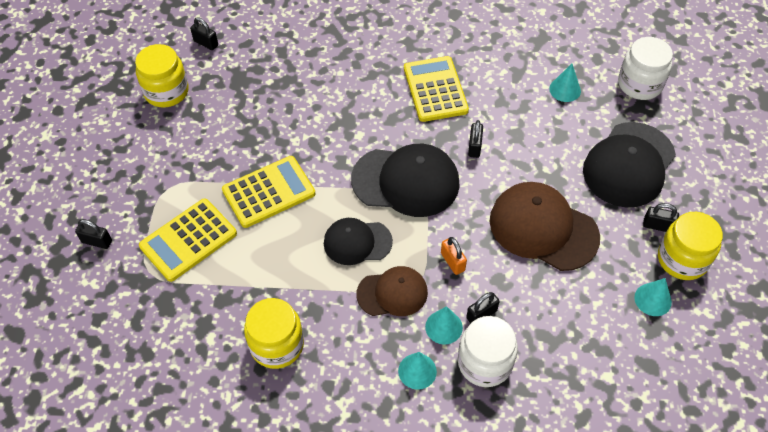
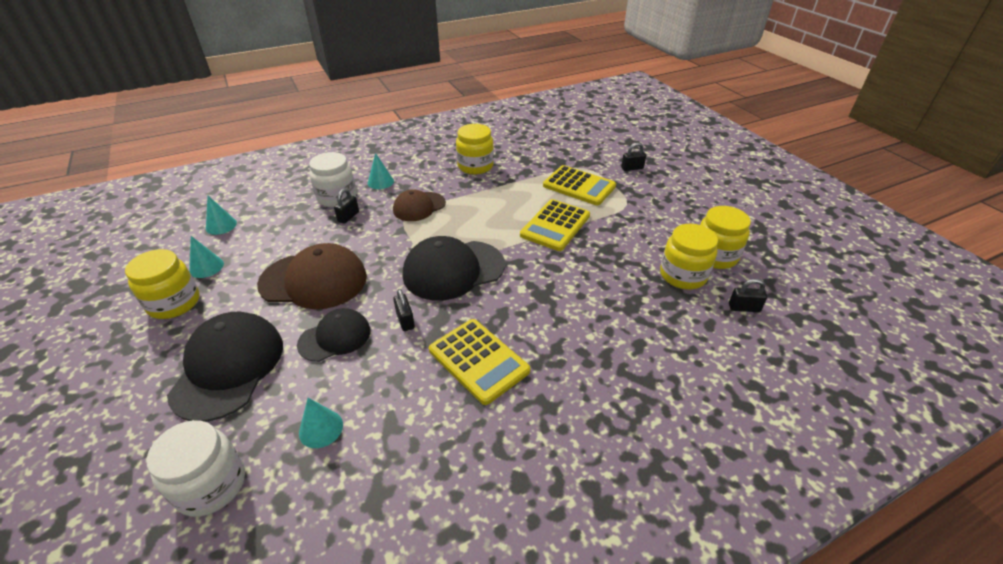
camera: 150 degrees right, 15 degrees down
yellow calculator [139,199,237,282] -> yellow calculator turned 105 degrees clockwise [543,165,616,205]
black cap [324,218,393,265] -> black cap moved to [297,308,370,362]
turquoise cone [425,306,463,345] -> turquoise cone moved to [206,196,237,235]
orange padlock [441,237,467,275] -> none
black padlock [643,203,679,232] -> none
none -> yellow jar [660,224,718,289]

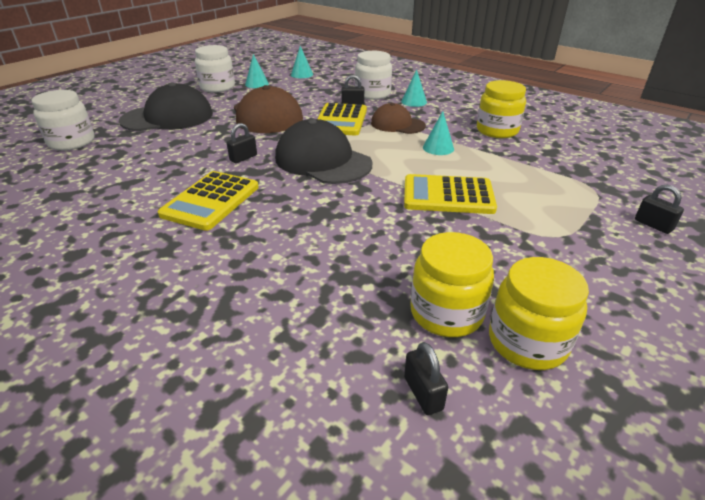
camera: 65 degrees right, 5 degrees down
yellow jar [125,249,200,319] -> white jar [195,45,235,92]
black cap [297,308,370,362] -> none
turquoise cone [299,398,343,448] -> turquoise cone moved to [423,111,454,155]
yellow calculator [543,165,616,205] -> yellow calculator moved to [317,103,367,136]

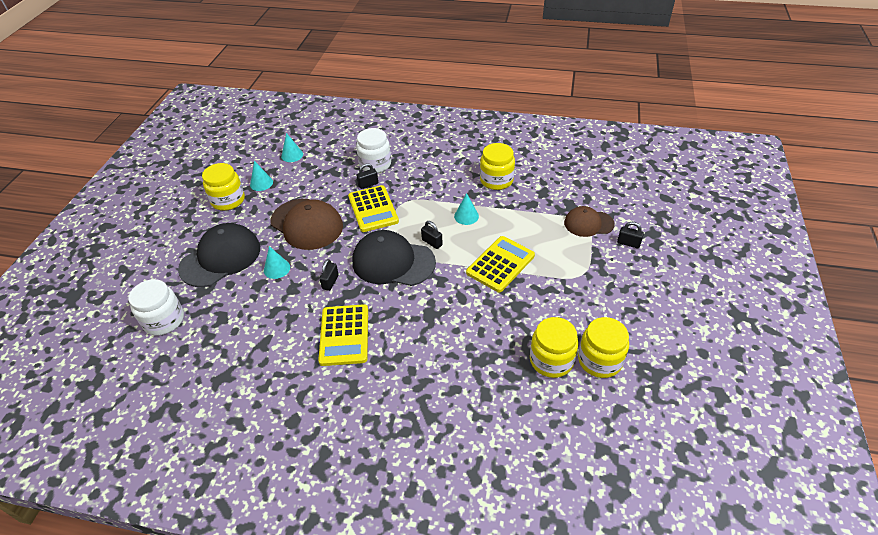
camera: 25 degrees left, 10 degrees up
white jar [195,45,235,92] -> yellow jar [202,163,245,211]
brown cap [371,103,426,134] -> brown cap moved to [564,206,615,237]
turquoise cone [401,70,427,107] -> turquoise cone moved to [264,246,290,279]
yellow calculator [404,174,497,214] -> yellow calculator turned 150 degrees clockwise [466,236,535,293]
black padlock [404,342,448,415] -> black padlock moved to [421,221,443,249]

